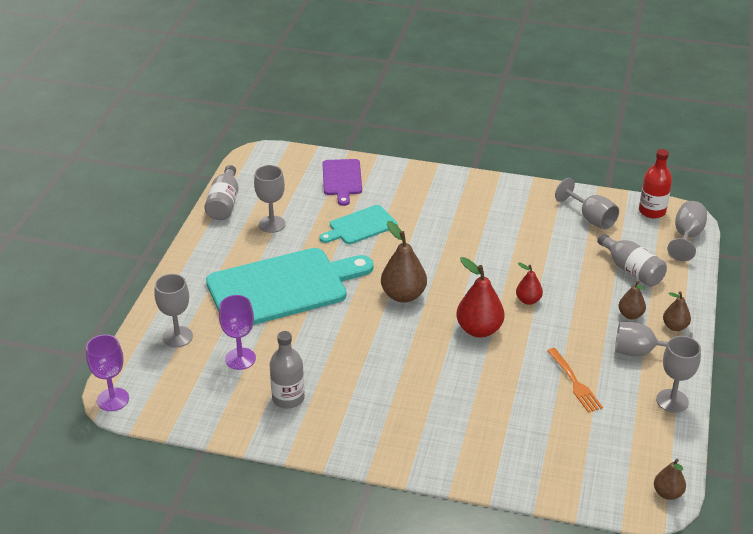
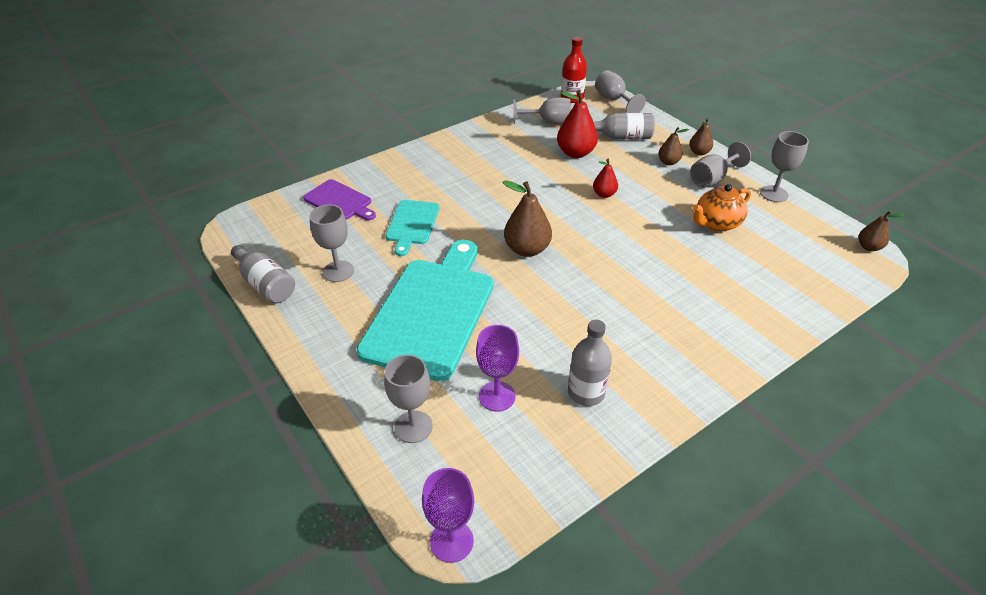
camera: 50 degrees left, 5 degrees up
red pear [457,257,504,338] -> red pear moved to [557,90,598,158]
orange fork [547,348,603,413] -> orange teapot [693,184,751,231]

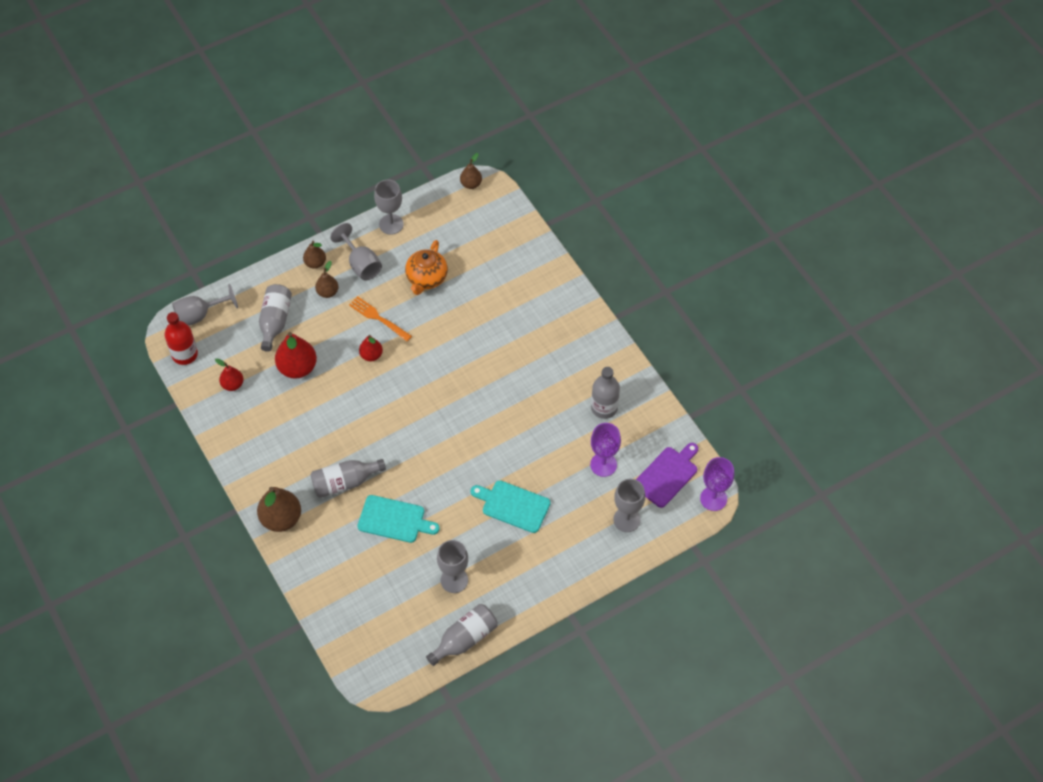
camera: 85 degrees left, 15 degrees up
purple cutting board [303,179,376,221] -> purple cutting board moved to [636,443,698,508]
turquoise cutting board [357,240,493,381] -> turquoise cutting board [471,480,551,533], size x0.51
brown pear [503,180,552,257] -> brown pear moved to [257,487,301,532]
grey goblet [514,97,571,125] -> red pear [215,358,243,391]
orange teapot [693,184,751,231] -> orange teapot turned 45 degrees clockwise [405,240,448,295]
none -> grey bottle [310,459,386,498]
none -> orange fork [349,296,412,341]

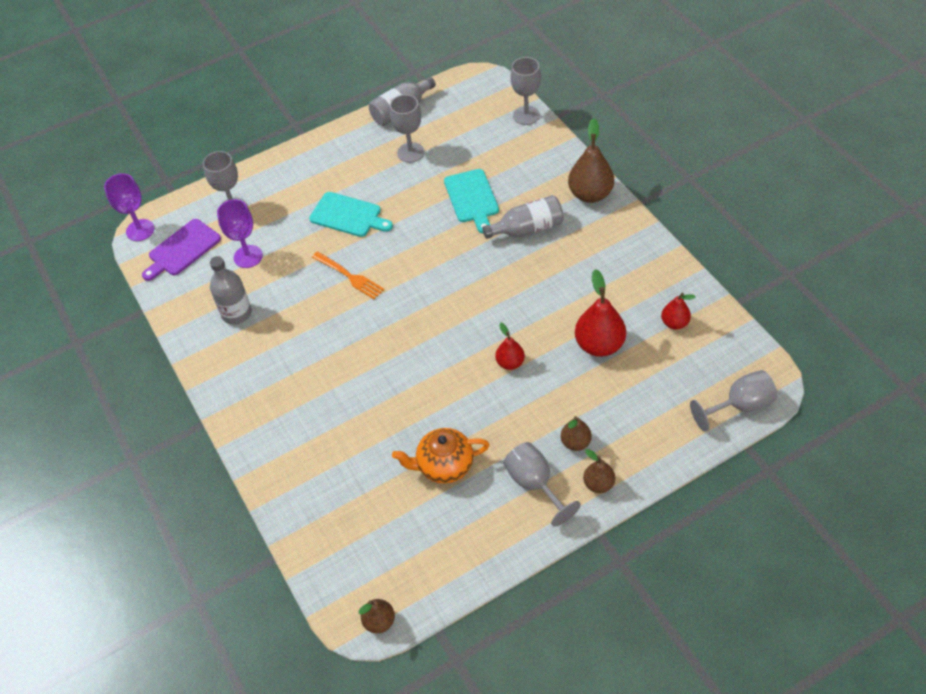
camera: 175 degrees left, 5 degrees down
red bottle [165,312,198,365] -> none
grey bottle [259,284,292,352] -> none
orange fork [349,296,412,341] -> orange fork moved to [312,251,384,299]
turquoise cutting board [357,495,439,543] -> turquoise cutting board turned 120 degrees counterclockwise [444,169,499,233]
grey goblet [374,180,404,235] -> grey goblet moved to [510,57,541,125]
orange teapot [405,240,448,295] -> orange teapot turned 120 degrees counterclockwise [392,428,489,484]

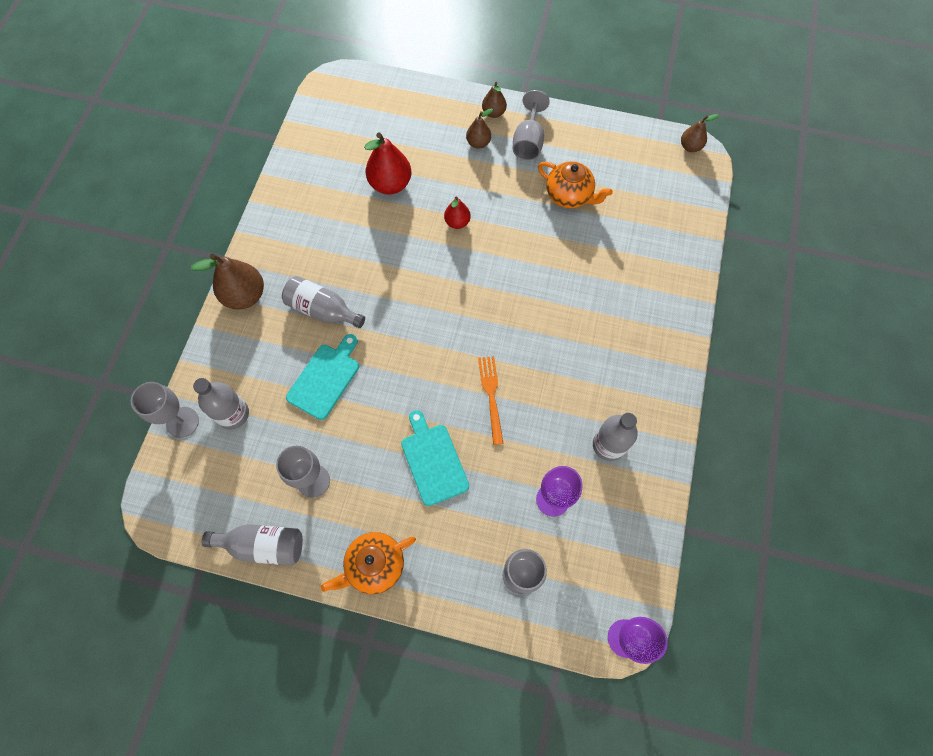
camera: 140 degrees left, 15 degrees up
purple cutting board [142,219,221,281] -> none
red pear [661,293,696,329] -> none
grey goblet [690,370,777,432] -> none
none -> grey bottle [193,378,249,429]
none -> orange teapot [321,532,416,594]

